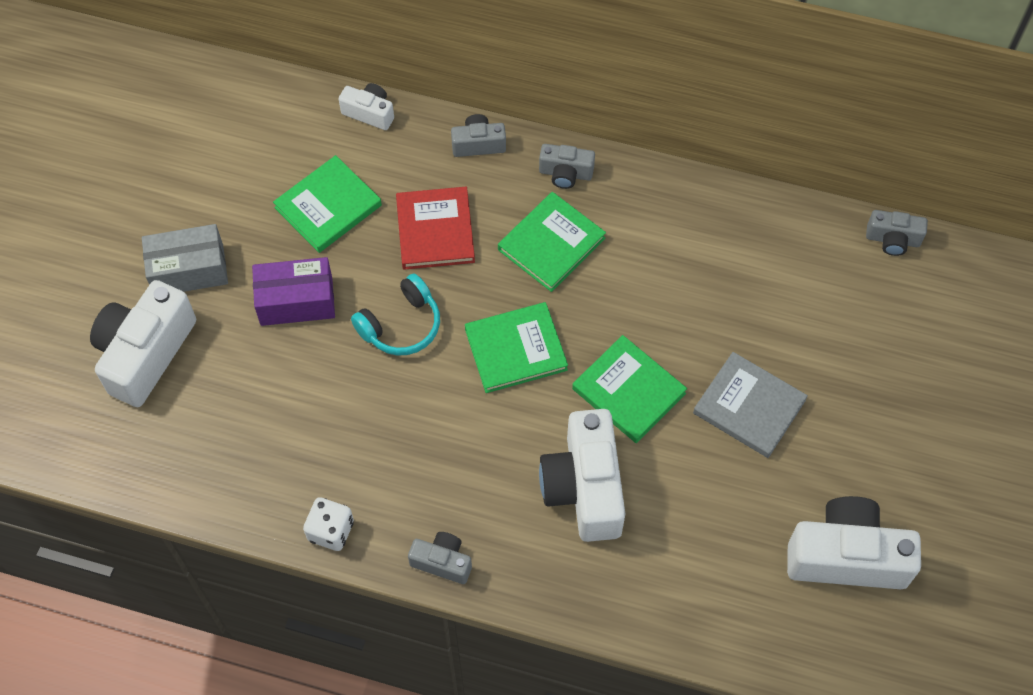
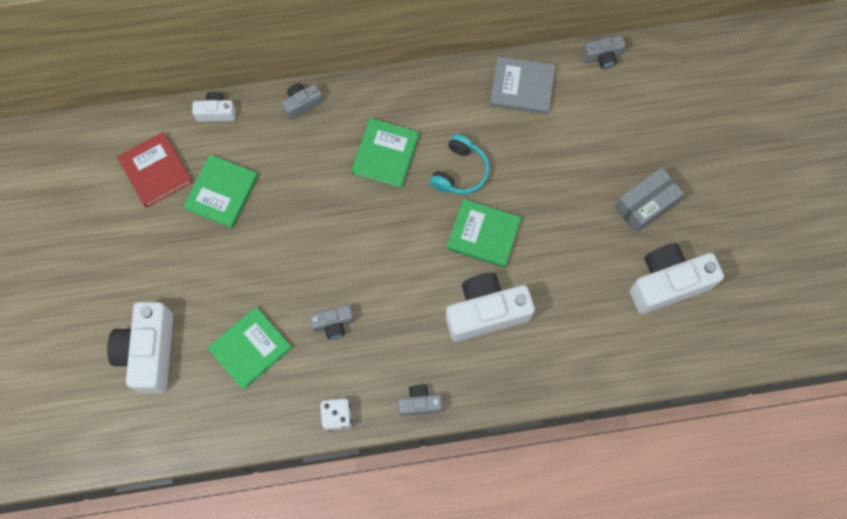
camera: 25 degrees left, 10 degrees up
grey box [142,224,228,292] -> grey box moved to [614,167,684,233]
purple box [252,257,335,326] -> none
turquoise headphones [351,274,440,356] -> turquoise headphones moved to [430,134,490,195]
red book [396,187,475,270] -> red book moved to [117,132,193,208]
green book [465,302,568,393] -> green book moved to [207,307,292,390]
grey camera [539,144,595,189] -> grey camera moved to [309,305,354,339]
white camera [539,409,626,542] -> white camera turned 105 degrees clockwise [446,273,535,342]
grey book [693,352,808,458] -> grey book moved to [490,57,555,114]

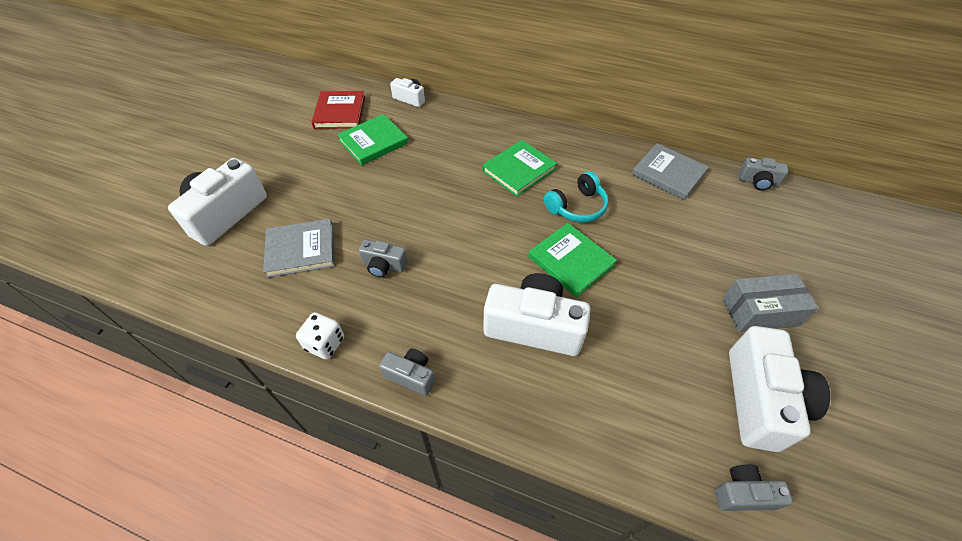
camera: 30 degrees right, 20 degrees down
green book [207,307,292,390] -> grey book [263,219,335,278]
grey camera [282,83,323,120] -> grey camera moved to [715,464,793,511]
white camera [630,243,724,314] -> white camera turned 90 degrees clockwise [729,326,830,452]

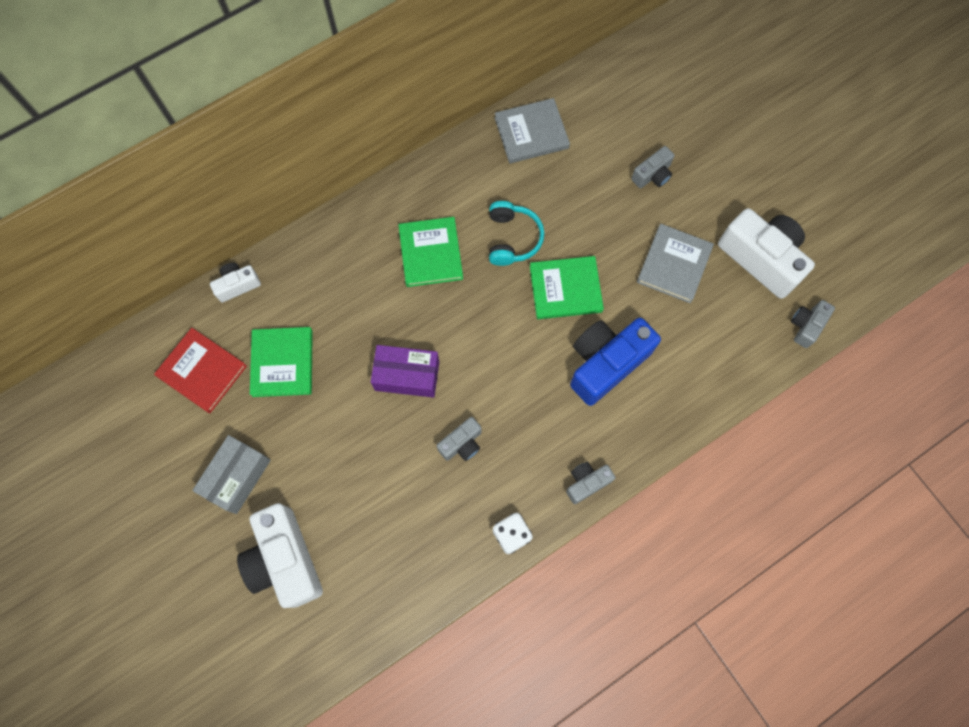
camera: 55 degrees left, 20 degrees up
grey book [263,219,335,278] -> grey book moved to [637,224,714,303]
white camera [484,273,591,356] -> blue camera [570,318,661,406]
grey box [722,274,818,332] -> grey box moved to [192,435,271,514]
grey camera [739,157,788,190] -> grey camera moved to [631,146,674,188]
none -> purple box [371,345,439,398]

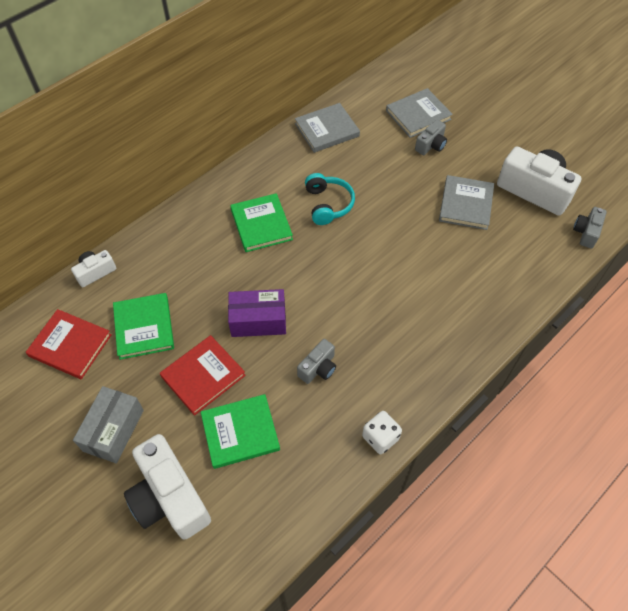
camera: 10 degrees left, 15 degrees down
green book [530,256,604,319] -> green book moved to [201,394,280,469]
grey camera [566,462,616,504] -> none
blue camera [570,318,661,406] -> none
none -> red book [160,335,246,416]
none -> grey book [386,88,453,138]

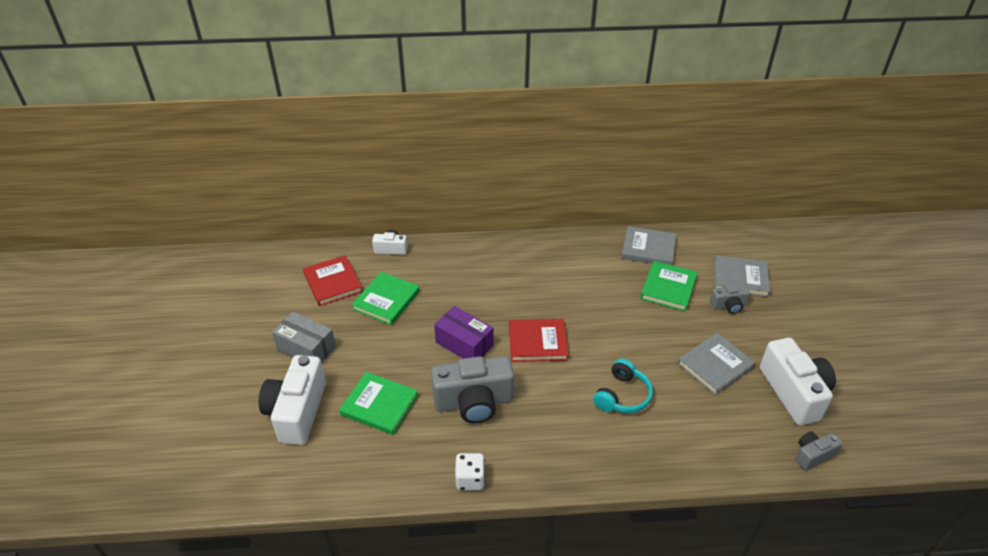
camera: 40 degrees right, 15 degrees down
grey box [73,386,144,463] -> grey box turned 60 degrees clockwise [272,312,336,363]
red book [160,335,246,416] -> red book moved to [509,319,569,362]
green book [230,193,293,252] -> green book moved to [640,261,698,311]
grey camera [297,339,336,384] -> grey camera [431,356,514,423], size x1.98
turquoise headphones [305,173,355,225] -> turquoise headphones moved to [593,358,653,413]

